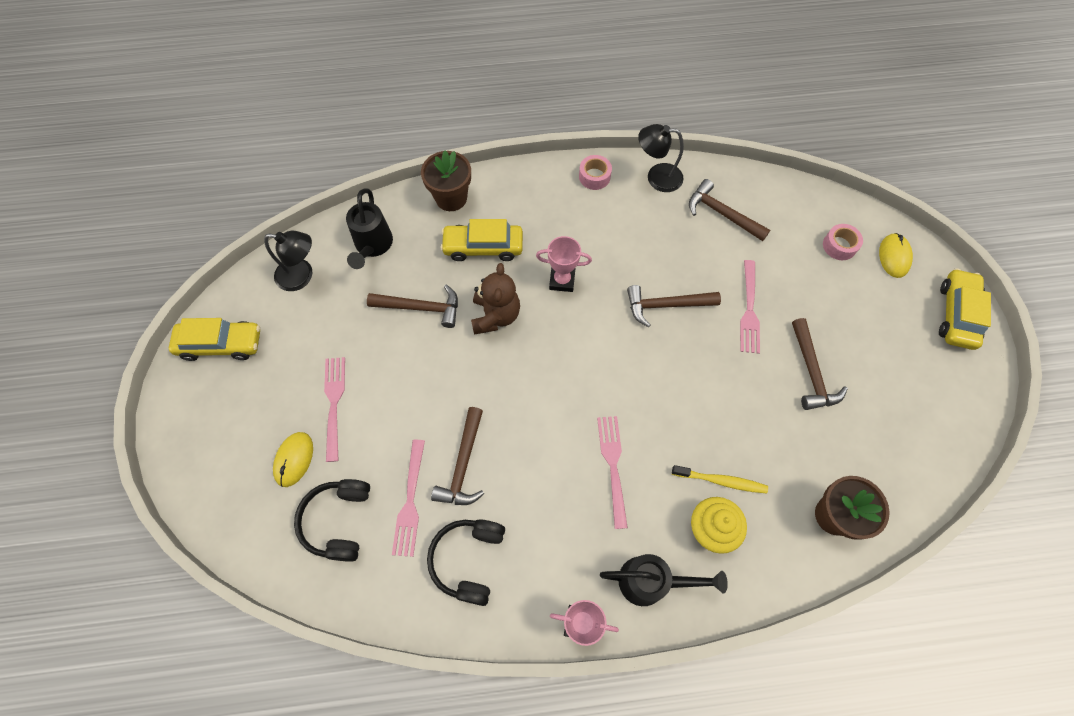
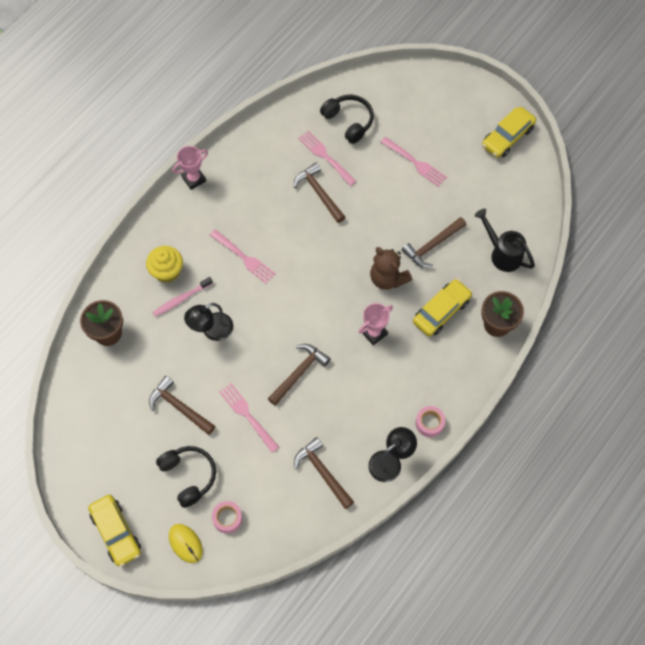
camera: 135 degrees right, 0 degrees up
black lamp [264,231,313,291] -> black lamp moved to [184,303,233,341]
yellow mouse [273,432,313,487] -> none
black headphones [427,519,505,606] -> black headphones moved to [156,446,216,508]
black watering can [600,554,728,606] -> none
yellow toothbrush [672,465,768,493] -> pink toothbrush [152,277,213,317]
brown hammer [689,179,770,241] -> brown hammer turned 120 degrees counterclockwise [294,437,354,509]

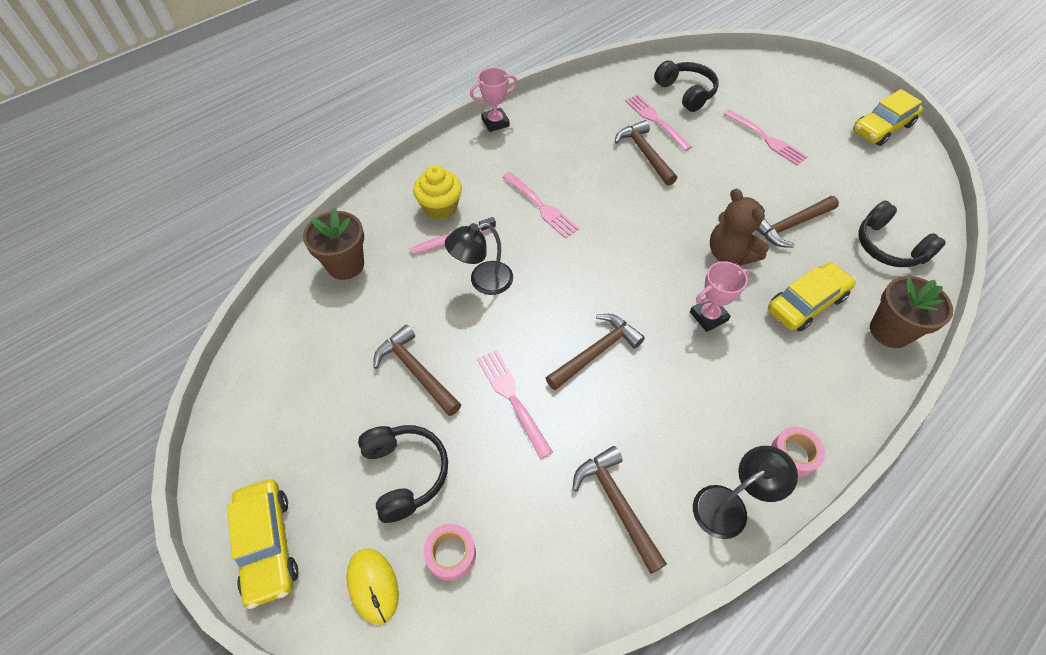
camera: 10 degrees right, 10 degrees down
black watering can [474,209,535,272] -> black headphones [858,201,946,267]

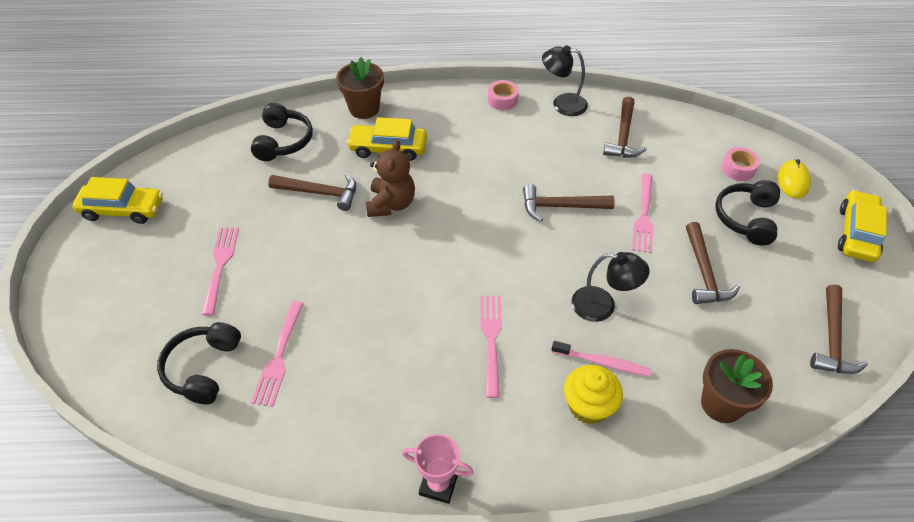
camera: 140 degrees left, 5 degrees down
brown hammer [615,120,677,186] -> brown hammer moved to [810,284,868,374]
pink trophy [690,261,750,332] -> none

